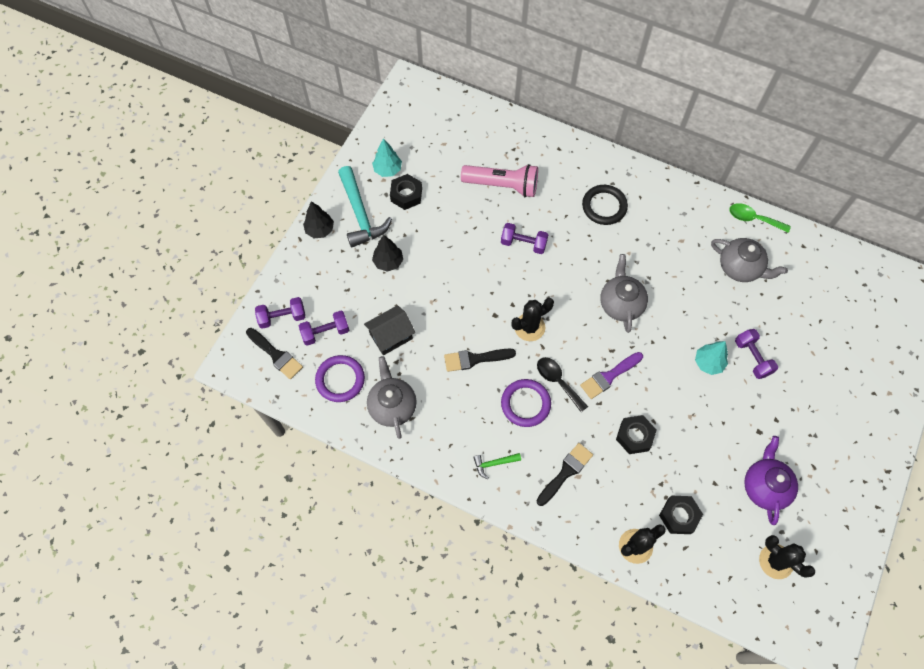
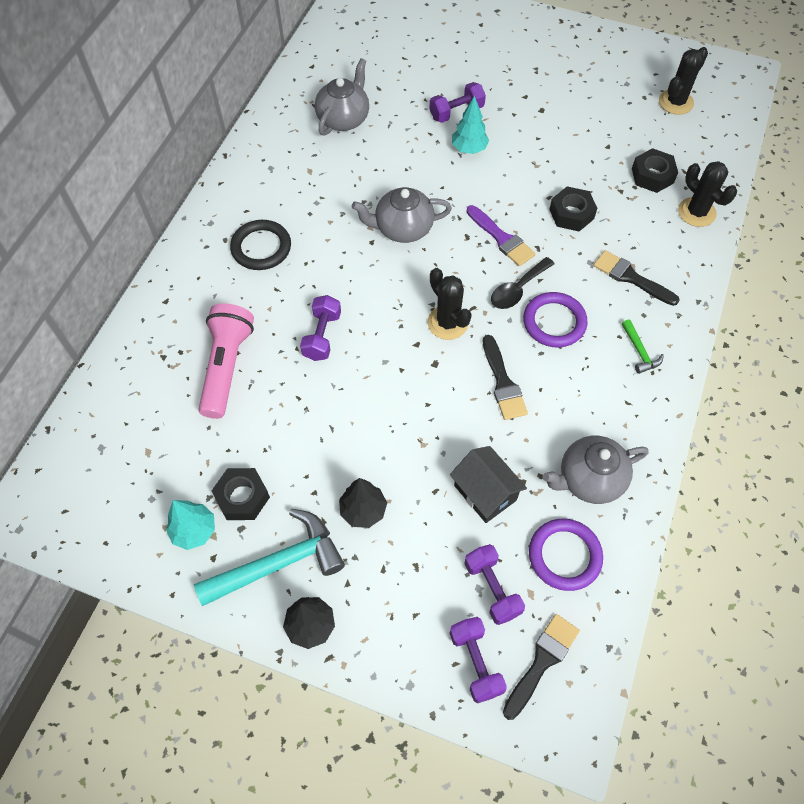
camera: 95 degrees left, 5 degrees down
green spoon [729,203,791,233] -> none
purple teapot [744,436,798,525] -> none

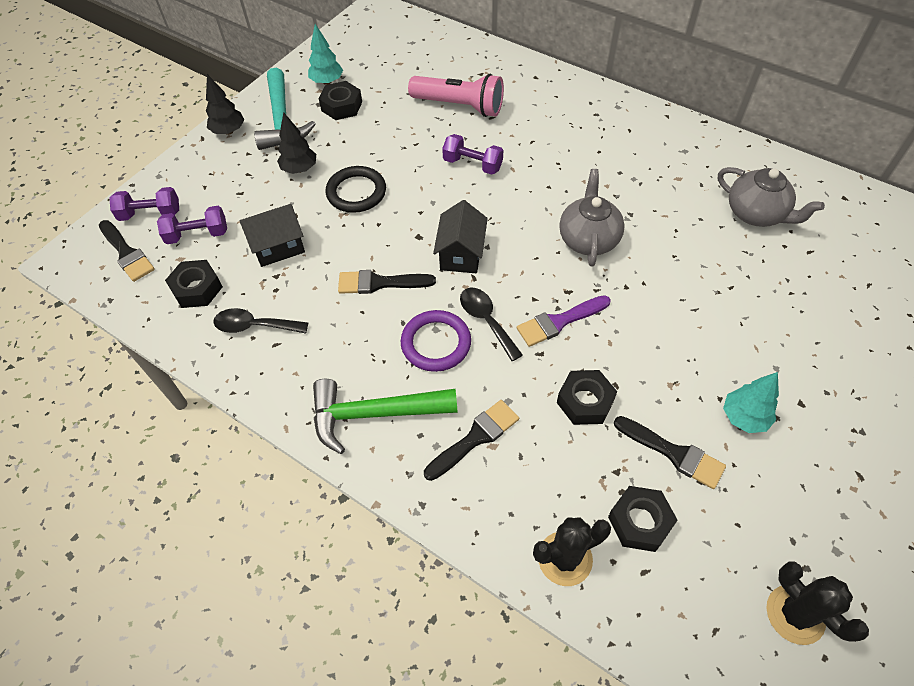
camera: 105 degrees right, 5 degrees down
black ring [230,220,291,270] -> black ring moved to [326,166,386,213]
black cactus [428,268,472,340] -> black house [433,200,488,273]
purple dumbbell [430,82,486,123] -> none
turquoise tree [452,96,489,154] -> turquoise tree moved to [723,372,779,433]
purple ring [529,519,603,591] -> black nut [165,260,223,308]
grey teapot [543,436,649,504] -> black spoon [213,308,308,334]
green hammer [622,319,664,374] -> green hammer [313,379,457,454], size x2.13
none -> black brush [614,416,726,489]

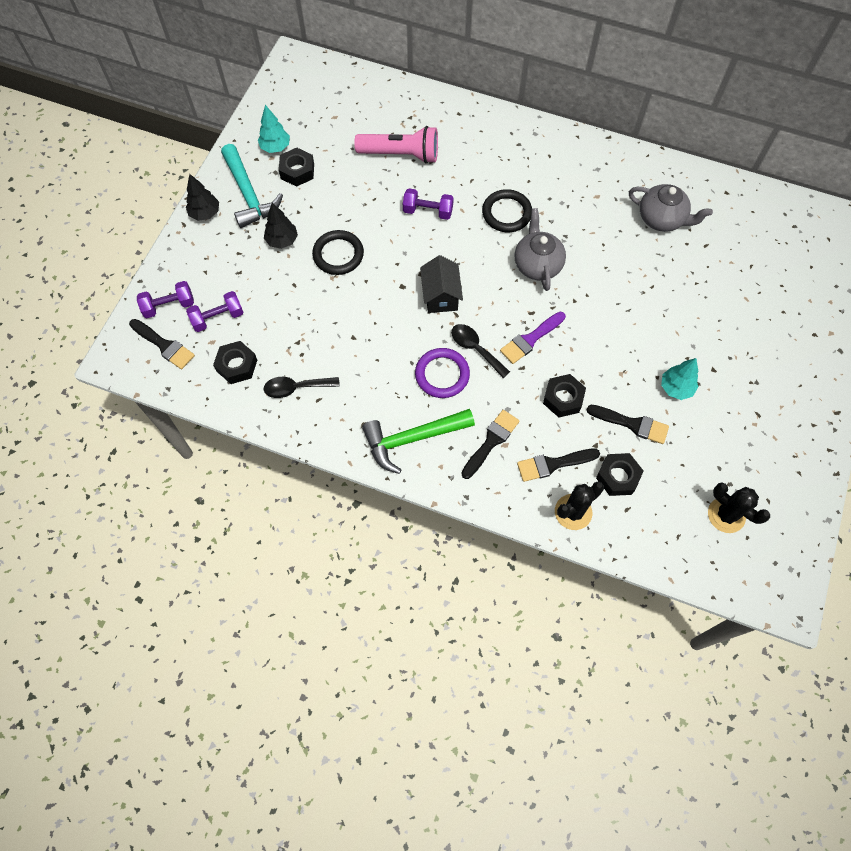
camera: 15 degrees left, 10 degrees up
black house [240,204,305,267] -> none
black brush [338,270,436,294] -> black brush moved to [517,449,600,482]
none -> black ring [482,189,532,232]

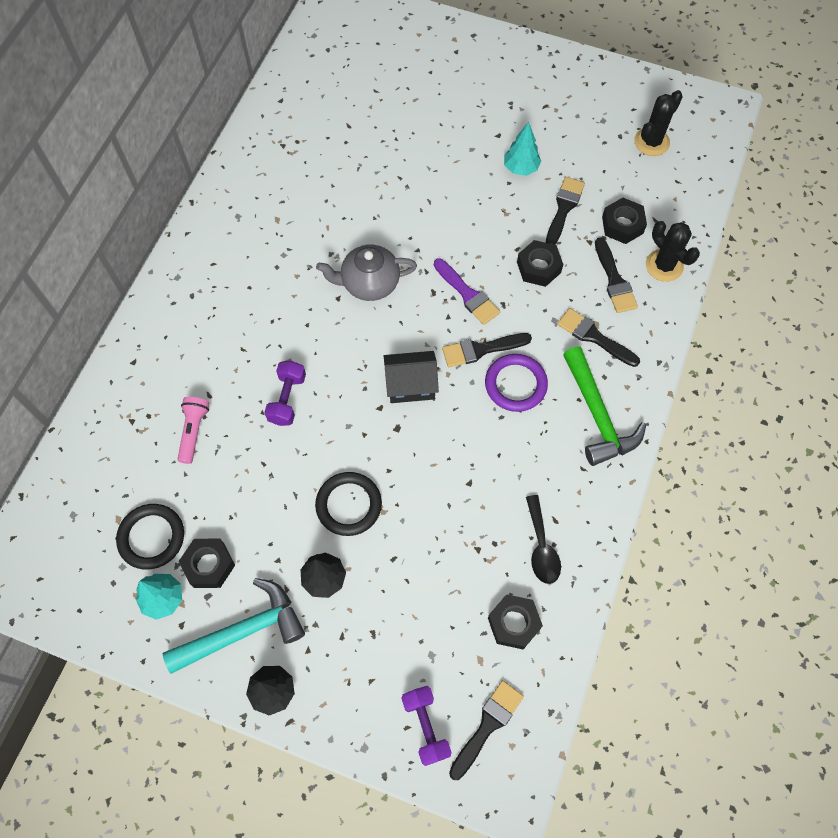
camera: 90 degrees left, 0 degrees up
purple dumbbell [186,291,244,332] -> none
pink flashlight [354,126,438,164] -> pink flashlight [178,397,209,464], size x0.60
black spoon [451,324,510,378] -> black brush [442,333,532,367]
black ring [482,189,532,232] -> black ring moved to [116,504,184,569]
grey teapot [629,184,713,232] -> none

